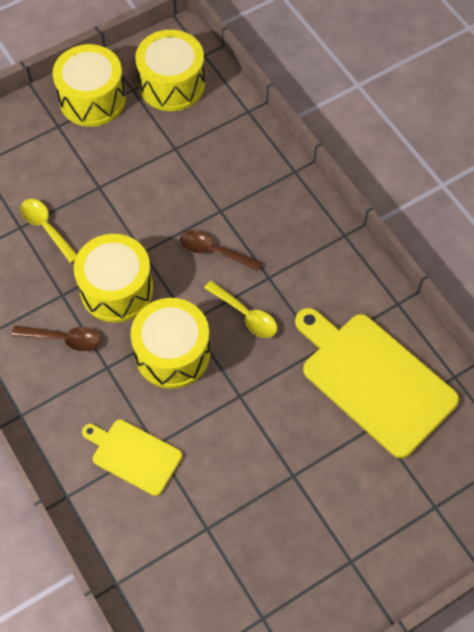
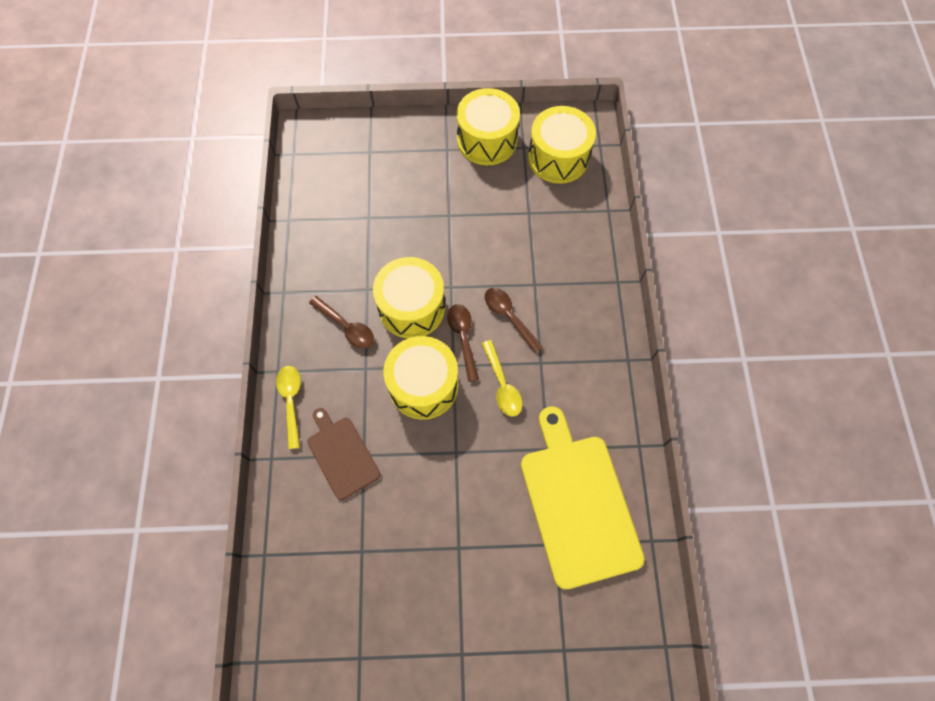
camera: 30 degrees right, 5 degrees up
yellow spoon [20,199,77,263] -> yellow spoon moved to [276,366,301,449]
yellow cutting board [82,419,182,496] -> brown cutting board [307,408,380,500]
none -> brown spoon [447,304,479,382]

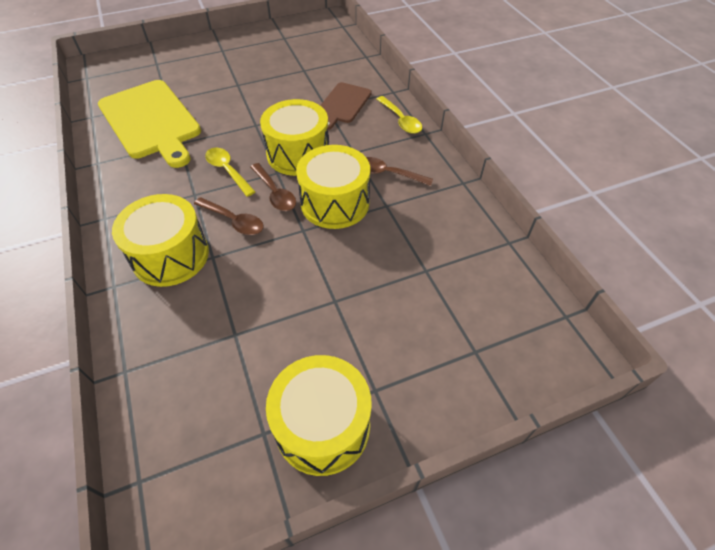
camera: 160 degrees right, 15 degrees down
brown cutting board [307,408,380,500] -> brown cutting board turned 75 degrees clockwise [320,82,372,130]
yellow drum [528,106,596,184] -> yellow drum moved to [112,194,209,287]

